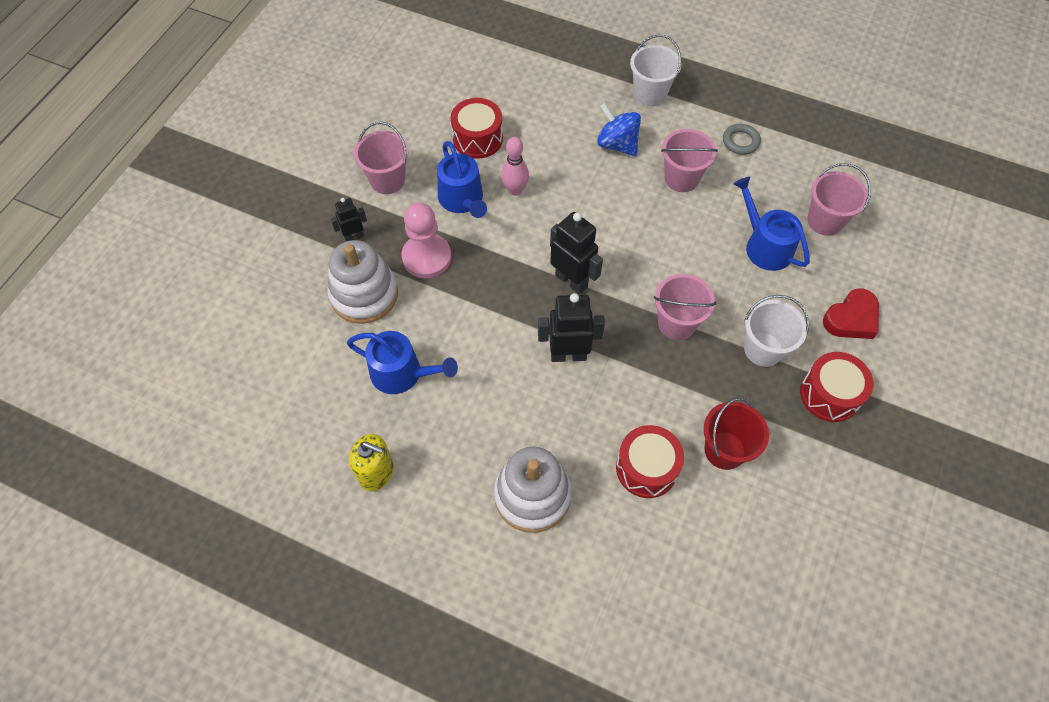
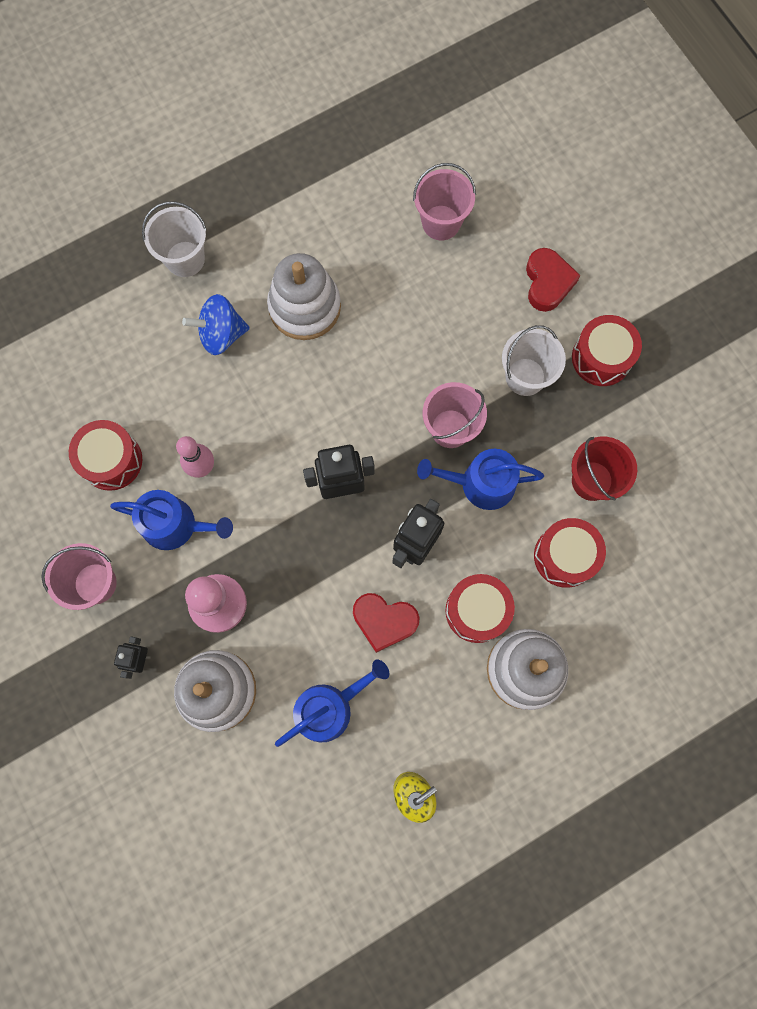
camera: 55 degrees left, 15 degrees up
pink bucket [661,129,718,192] -> white stacking toy [267,253,341,340]
grey ring [723,124,761,155] -> none
blue watering can [734,177,810,271] -> blue watering can moved to [417,449,544,510]
none -> red heart [353,593,420,653]
none -> red drum [445,574,515,643]

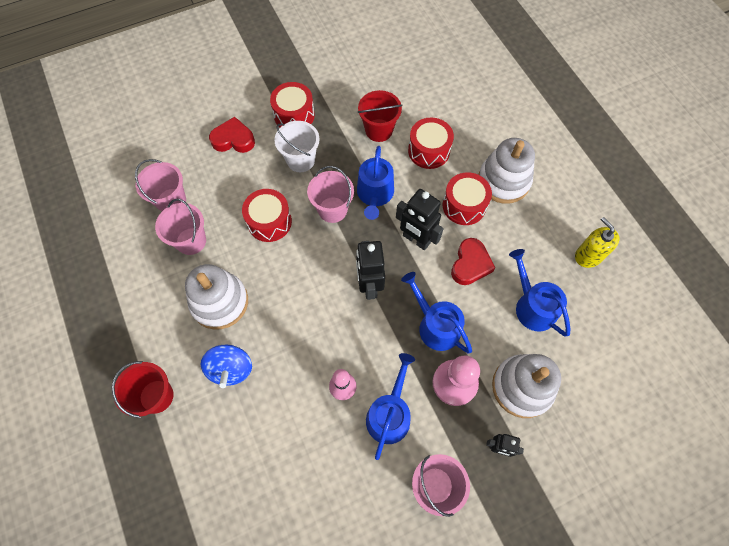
camera: 85 degrees left, 10 degrees down
red drum [69,420,142,491] -> red drum moved to [242,189,292,242]
white bucket [142,201,207,277] -> red bucket [112,361,174,418]
none -> pink bucket [155,199,206,255]
none -> blue watering can [401,272,472,353]

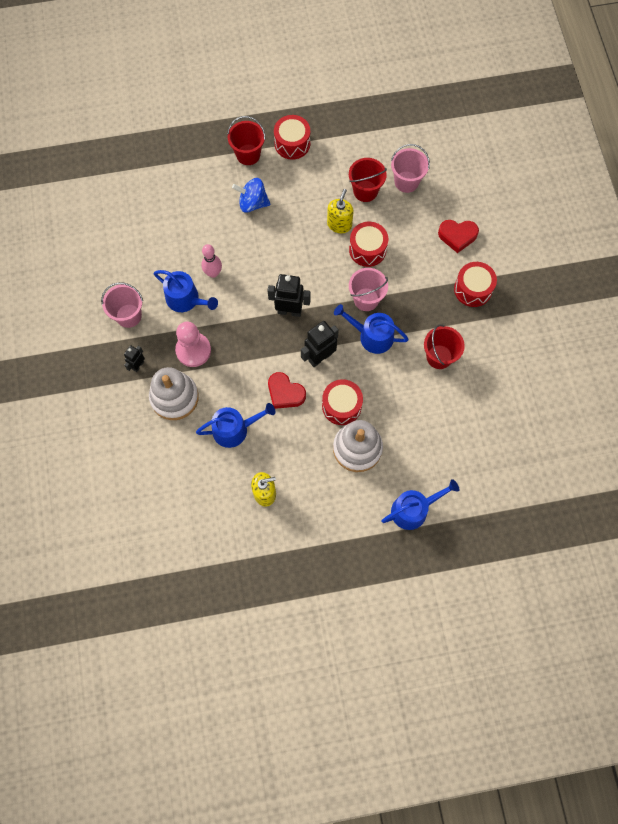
camera: 105 degrees right, 5 degrees up
pink bucket [155,199,206,255] -> red bucket [349,158,387,202]
white stacking toy [185,264,248,330] -> none
red heart [209,117,255,153] -> red heart turned 75 degrees clockwise [438,220,479,253]
white bucket [274,121,319,172] -> none
blue watering can [401,272,472,353] -> blue watering can moved to [381,479,459,530]
red drum [408,118,454,169] -> red drum moved to [274,115,310,160]
none -> yellow soap dispenser [327,189,354,233]

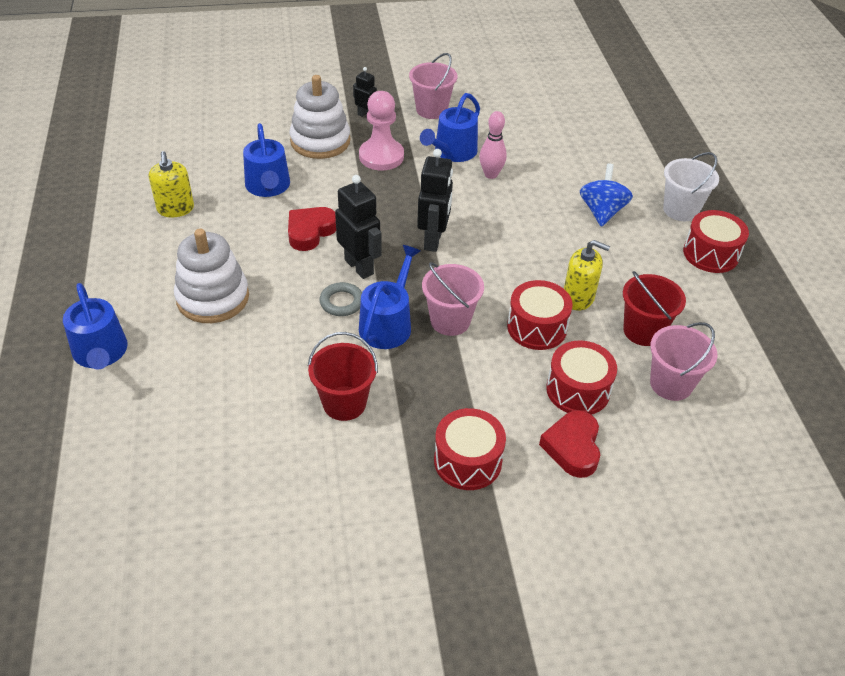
camera: 90 degrees right, 25 degrees down
red bucket [227,116,266,165] -> white bucket [663,152,719,221]
red drum [322,379,363,425] -> red drum moved to [546,340,617,415]
none -> grey ring [320,282,362,316]

